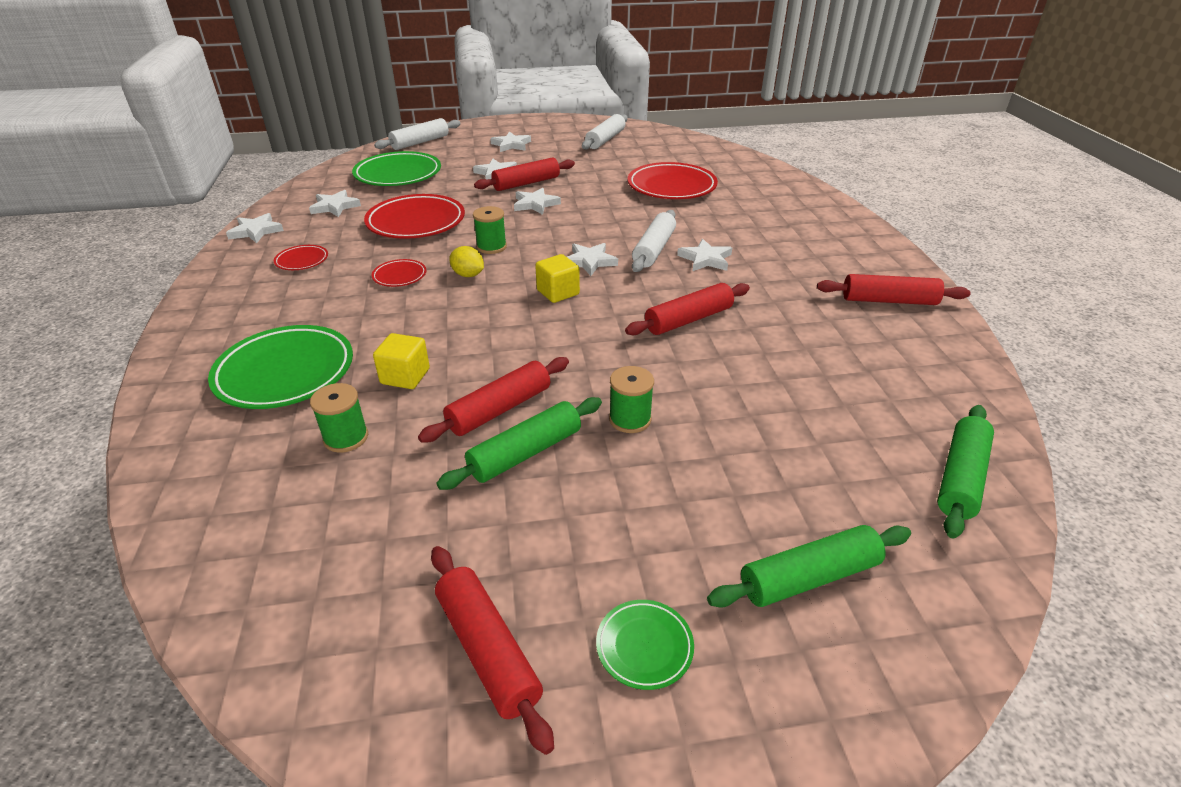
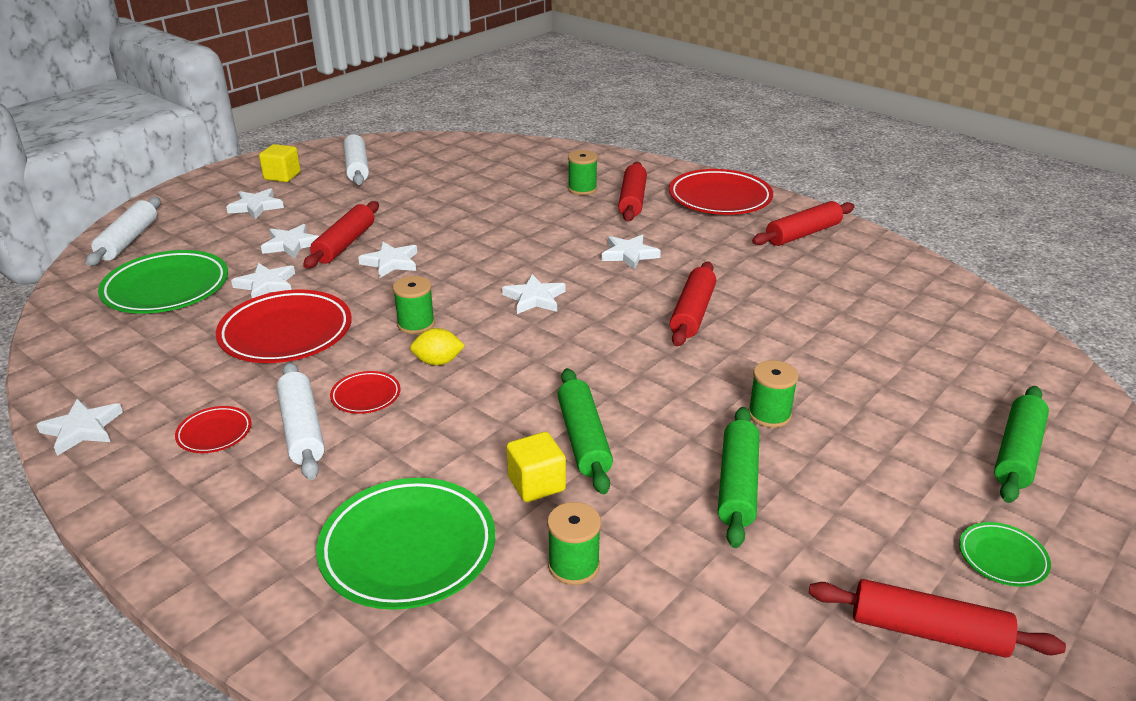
camera: 40 degrees left, 5 degrees down
white star [309,190,361,217] -> white star moved to [231,263,295,298]
red rolling pin [418,357,569,443] -> red rolling pin moved to [618,162,647,221]
yellow cube [535,254,580,303] -> yellow cube moved to [259,144,300,182]
red plate [628,162,718,199] -> red plate moved to [669,169,773,215]
white rolling pin [632,210,676,272] -> white rolling pin moved to [277,362,325,480]
green rolling pin [937,405,994,538] -> green rolling pin moved to [558,368,613,494]
none -> green spool [568,150,598,195]

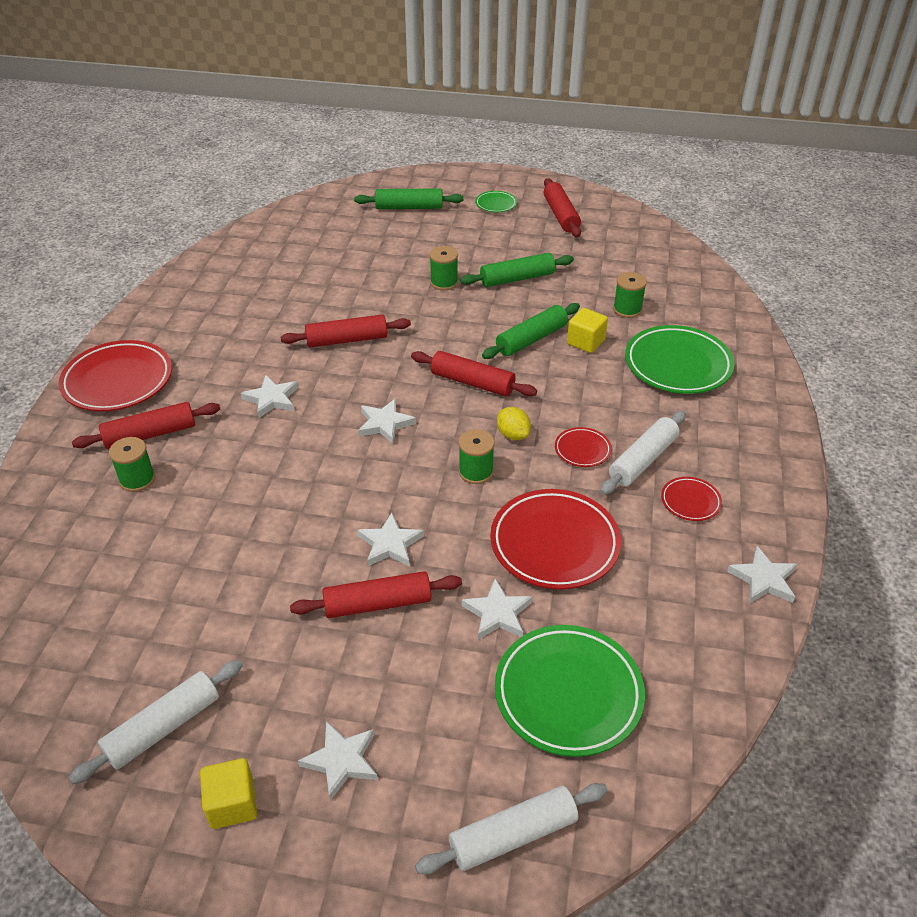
camera: 120 degrees left, 10 degrees up
white star [261,224,319,259] -> none
red rolling pin [752,201,855,246] -> red rolling pin moved to [411,351,537,396]

